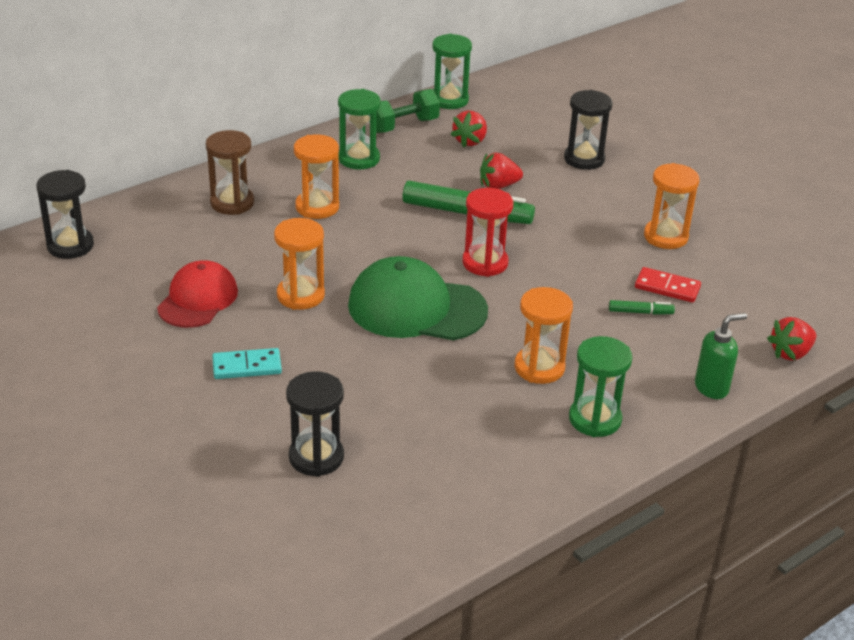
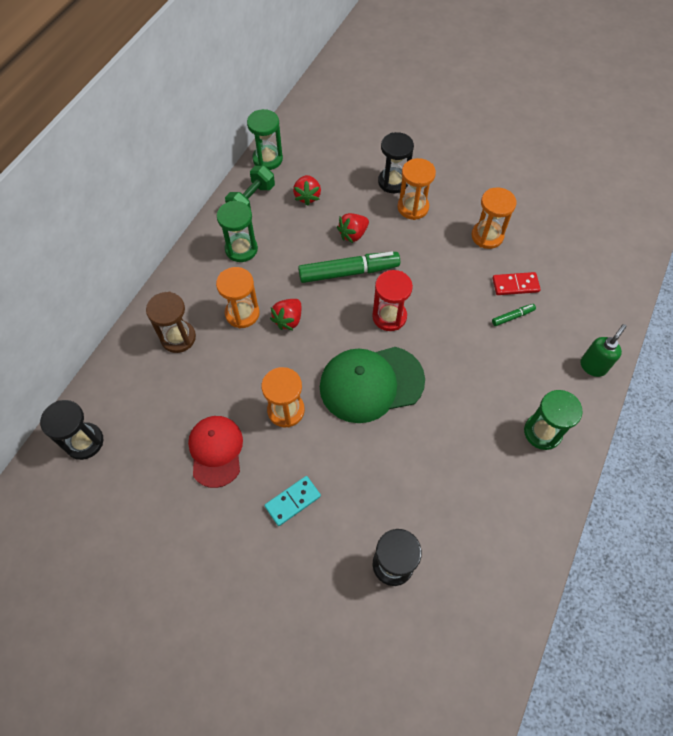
camera: 25 degrees left, 25 degrees up
orange hourglass [514,287,573,384] -> orange hourglass moved to [398,158,436,220]
red strawberry [767,317,816,361] -> red strawberry moved to [270,299,301,330]

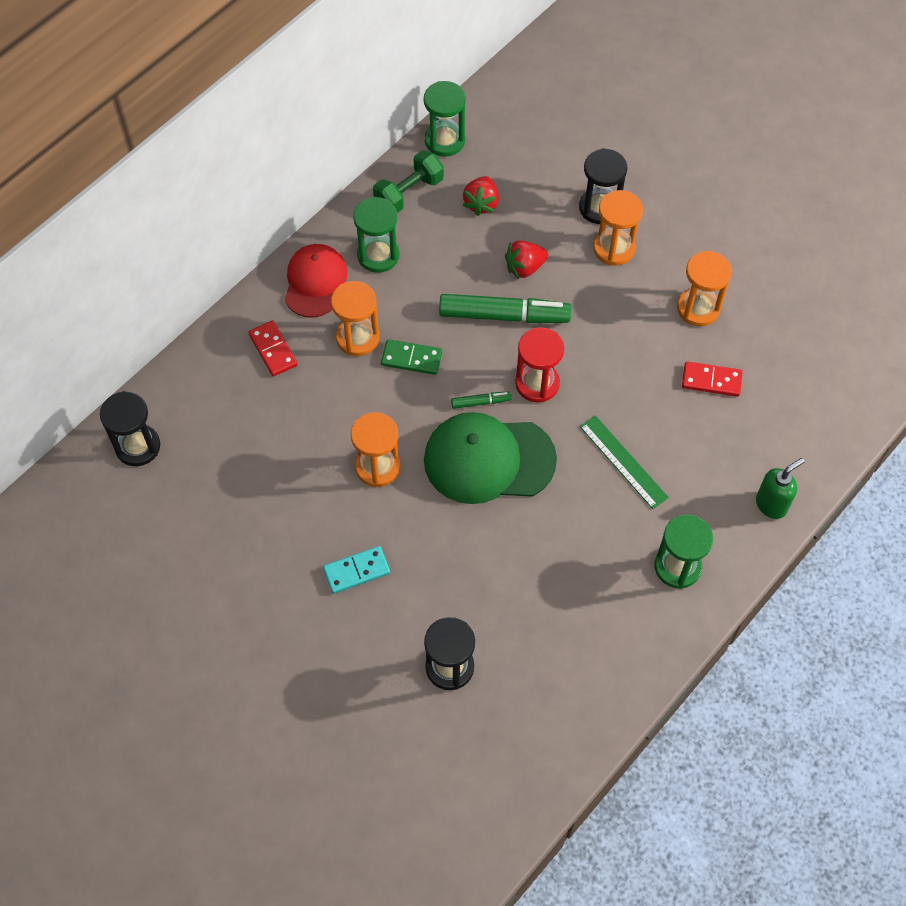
camera: 15 degrees right, 0 degrees up
brown hourglass [146,292,196,353] -> red domino [248,320,298,376]
red cap [188,416,243,488] -> red cap moved to [285,244,347,317]
red strawberry [270,299,301,330] -> green domino [381,339,442,375]
green marker [492,304,536,326] -> green marker moved to [451,391,512,409]
none -> green ruler [580,415,669,509]

